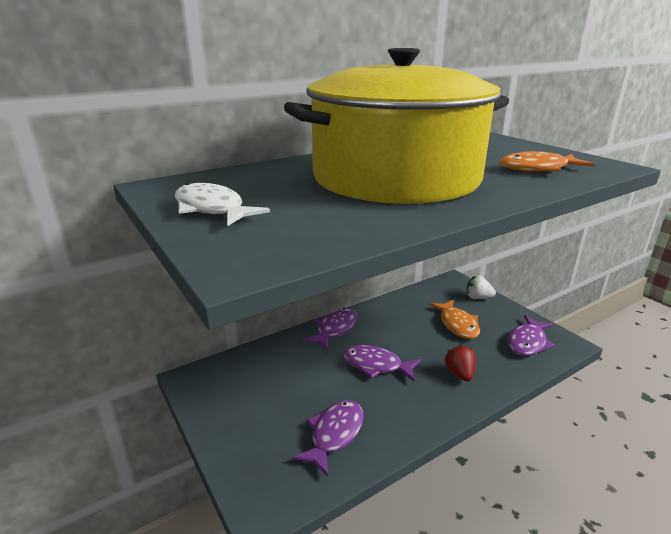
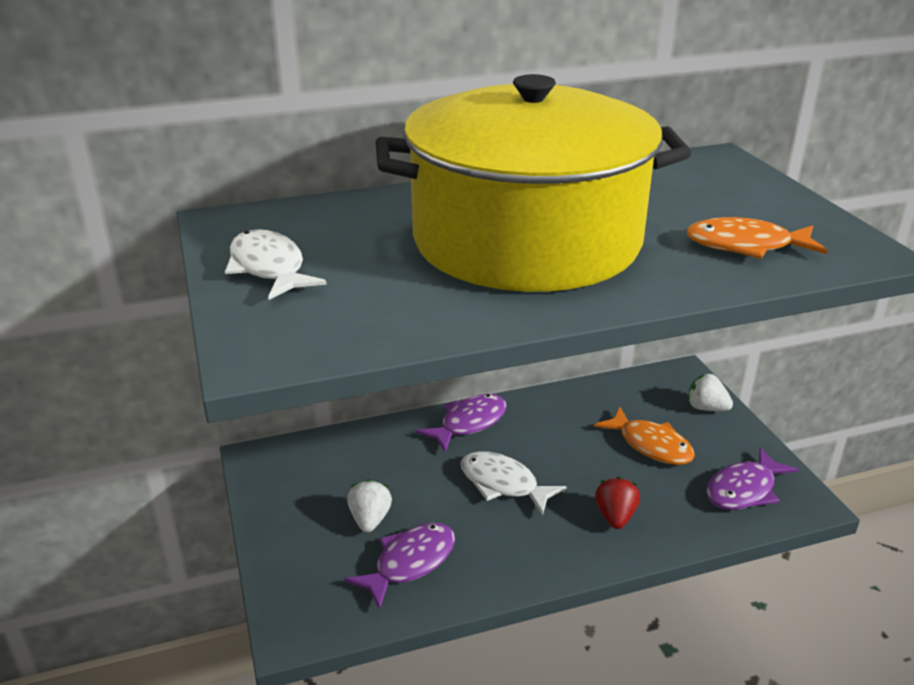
camera: 15 degrees right, 5 degrees up
purple fish [343,345,421,381] -> white fish [461,451,567,515]
orange fish [429,299,480,339] -> orange fish turned 45 degrees counterclockwise [594,407,695,465]
none -> white strawberry [347,479,392,532]

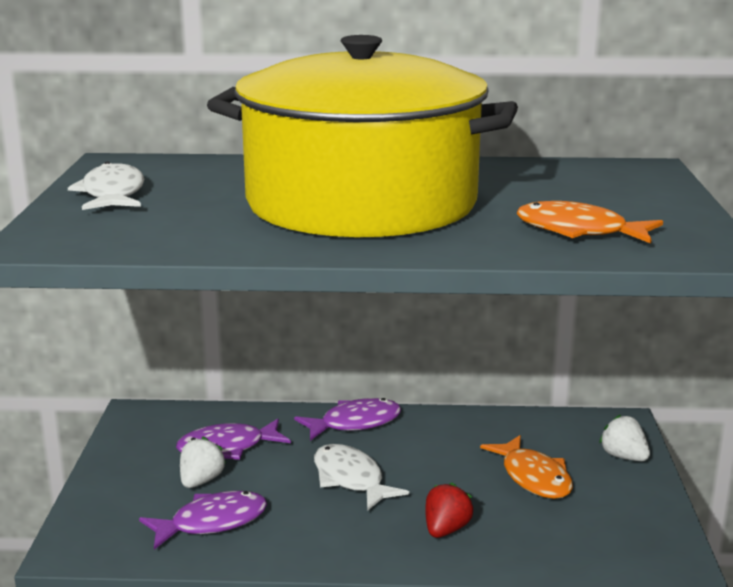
camera: 20 degrees right, 10 degrees down
purple fish [706,447,799,510] -> purple fish moved to [176,419,291,460]

